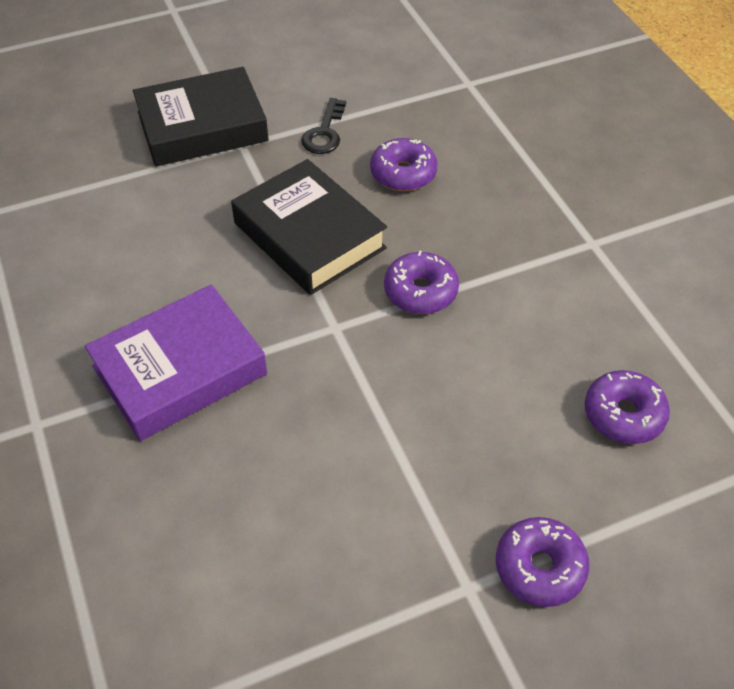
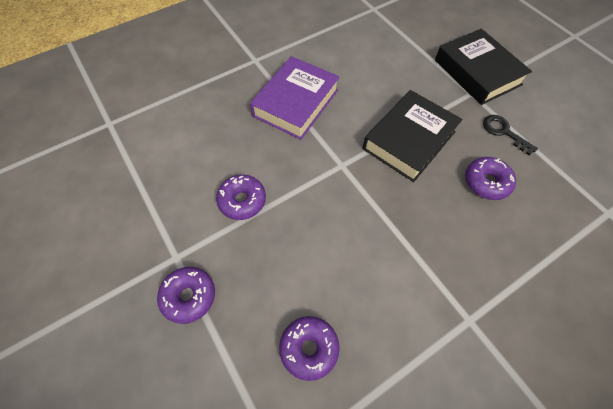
camera: 80 degrees right, 10 degrees up
purple book [85,284,267,441] -> purple book turned 75 degrees clockwise [250,56,340,140]
black key [301,98,346,154] -> black key turned 45 degrees clockwise [483,115,538,156]
purple donut [384,251,459,314] -> purple donut moved to [216,175,266,220]

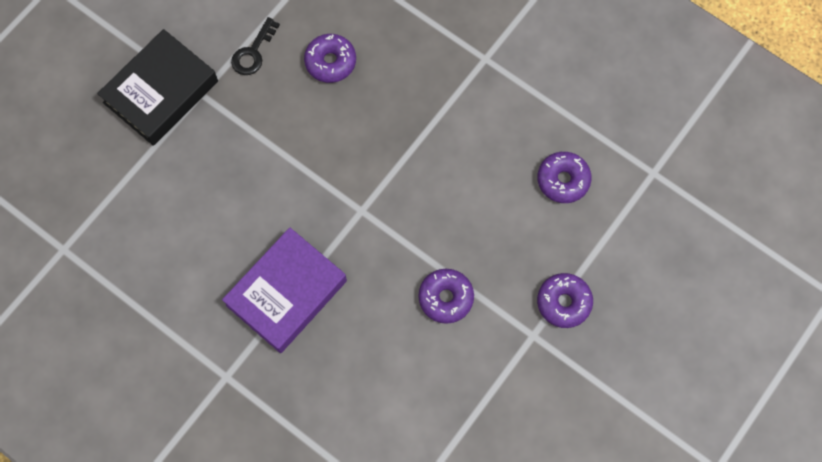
camera: 110 degrees left, 10 degrees up
purple book [250,56,340,140] -> purple book turned 60 degrees counterclockwise [222,227,347,353]
black book [363,90,463,182] -> none

